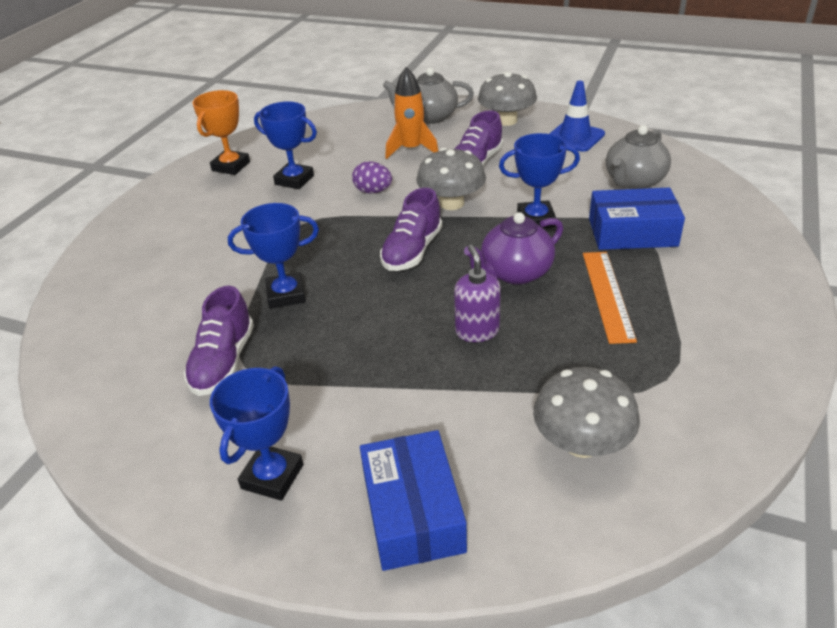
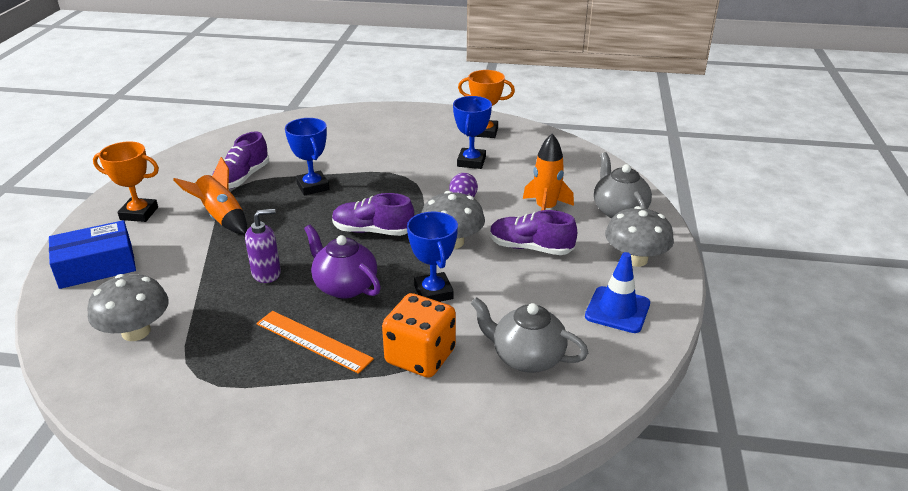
camera: 75 degrees right, 5 degrees down
purple shoe [184,286,254,396] -> purple shoe turned 60 degrees counterclockwise [212,131,269,189]
blue trophy [210,366,303,501] -> orange trophy [93,141,159,222]
orange ruler [583,252,637,344] -> orange ruler turned 45 degrees clockwise [256,311,374,374]
blue box [589,188,685,250] -> orange dice [382,293,456,378]
none -> orange rocket [173,157,247,234]

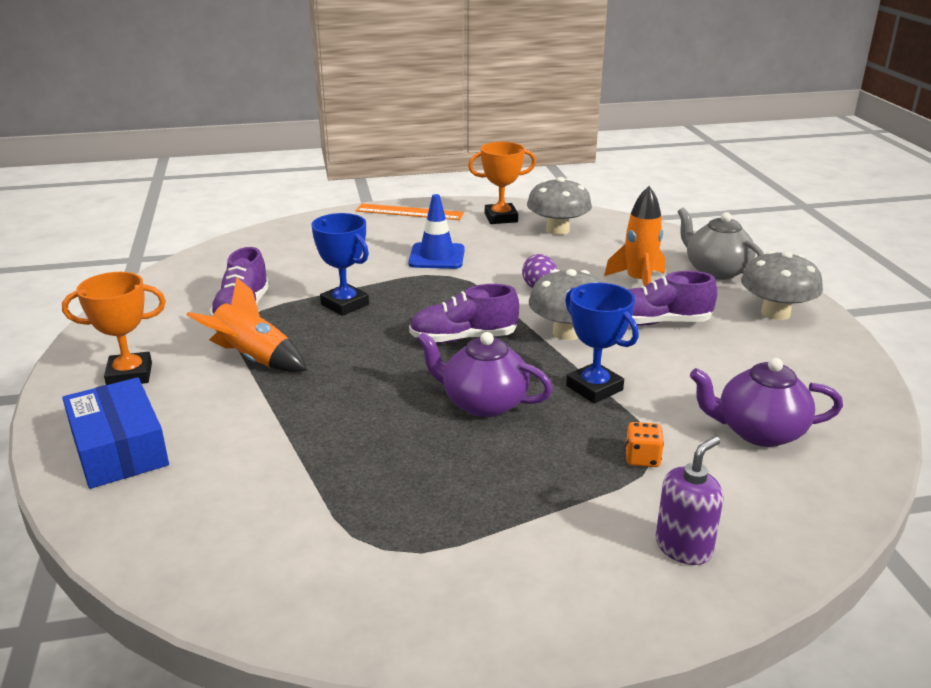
camera: 20 degrees left, 5 degrees down
blue box [49,220,136,289] -> blue box turned 75 degrees counterclockwise [62,377,169,489]
grey mushroom [87,274,169,341] -> grey mushroom moved to [527,177,592,235]
purple soap dispenser [245,209,281,283] -> purple soap dispenser moved to [656,436,724,565]
orange ruler [256,311,374,374] -> orange ruler moved to [356,203,464,220]
orange dice [382,293,456,378] -> orange dice [625,422,664,467], size x0.46
blue trophy [453,96,492,169] -> none
grey teapot [471,297,588,373] -> purple teapot [690,358,843,447]
blue traffic cone [585,252,650,333] -> blue traffic cone moved to [408,194,465,269]

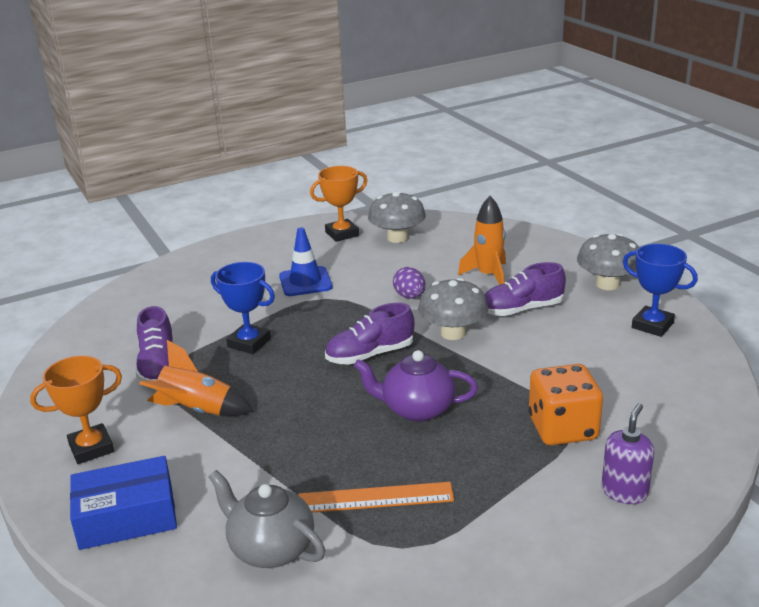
camera: 15 degrees left, 0 degrees up
blue box [62,377,169,489] -> blue box turned 60 degrees counterclockwise [70,456,177,550]
orange ruler [356,203,464,220] -> orange ruler moved to [298,482,454,513]
blue trophy [565,283,639,403] -> blue trophy moved to [623,244,698,337]
orange dice [625,422,664,467] -> orange dice [529,364,603,445], size x2.17
grey teapot [678,207,764,280] -> grey teapot moved to [209,470,325,568]
purple teapot [690,358,843,447] -> none

